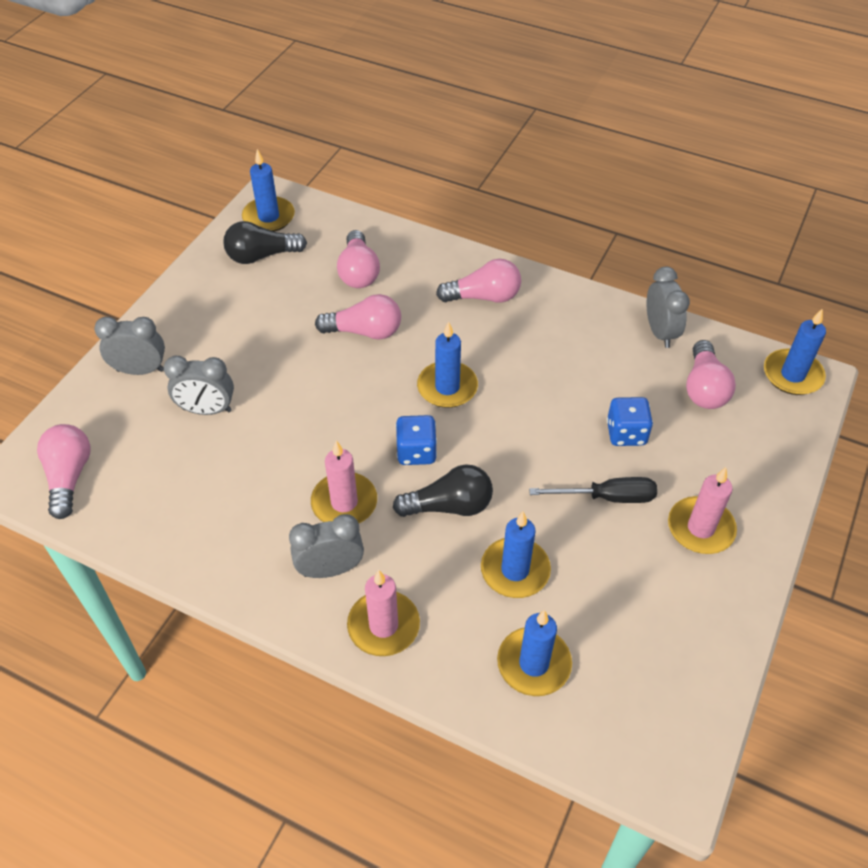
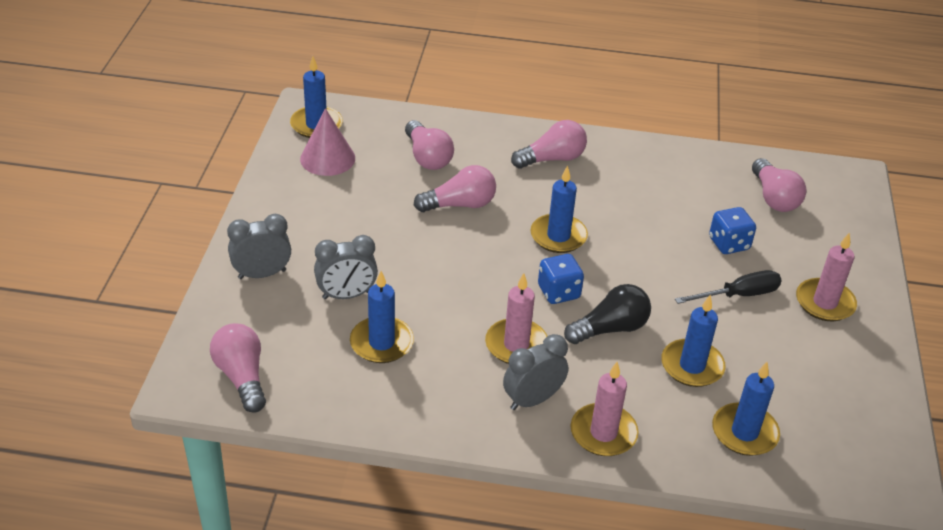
camera: 20 degrees left, 10 degrees down
black light bulb [223,221,307,264] -> pink cone [300,108,355,176]
grey clock [647,267,690,348] -> none
blue candle [764,308,826,395] -> blue candle moved to [350,271,414,363]

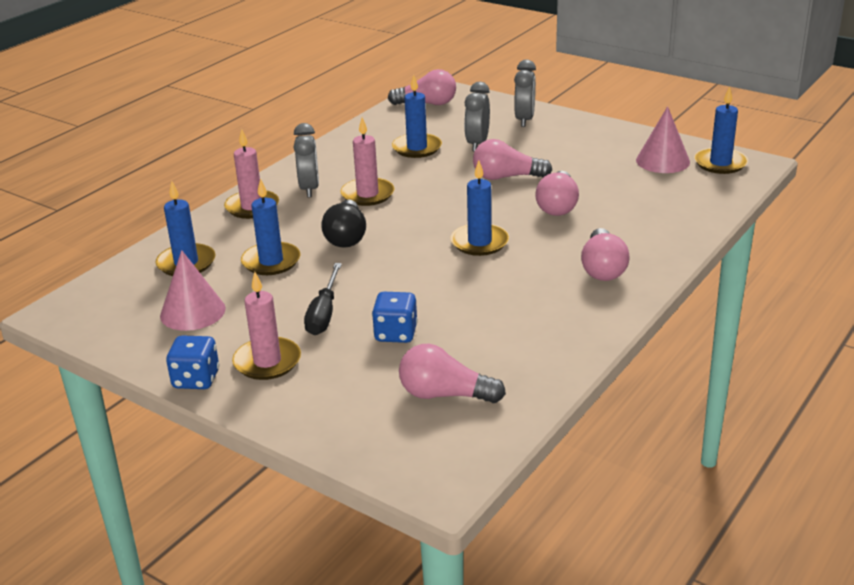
camera: 120 degrees right, 10 degrees down
pink light bulb [405,120,454,170] -> pink light bulb moved to [473,139,552,180]
blue dice [538,254,584,304] -> blue dice moved to [166,335,219,389]
none -> pink cone [160,250,226,331]

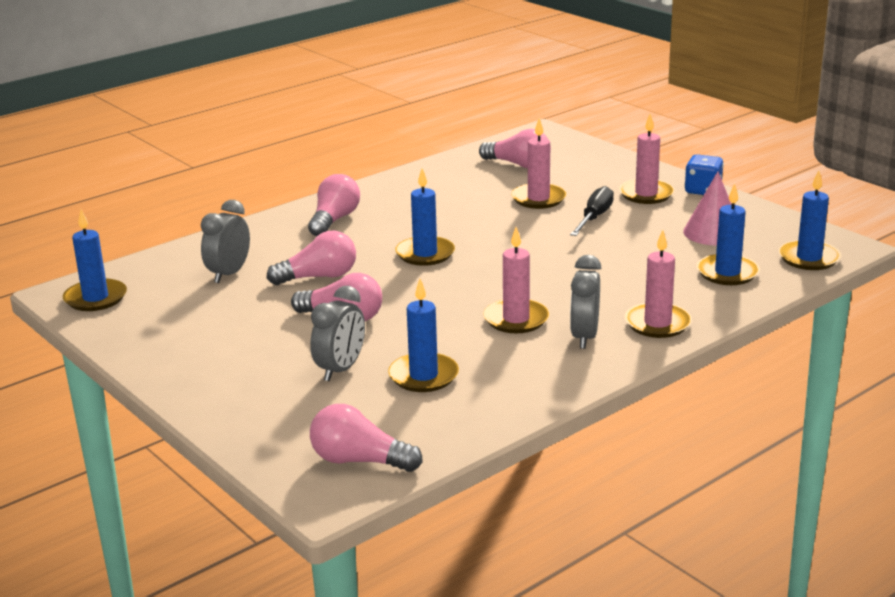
camera: 165 degrees left, 5 degrees down
blue candle [241,178,300,275] -> blue candle moved to [779,170,841,270]
black light bulb [321,199,366,248] -> none
blue dice [372,292,418,343] -> pink candle [511,118,566,209]
grey clock [514,60,536,127] -> grey clock moved to [201,200,250,283]
pink light bulb [535,171,579,216] -> pink light bulb turned 45 degrees clockwise [267,231,356,285]
pink cone [636,106,690,173] -> none

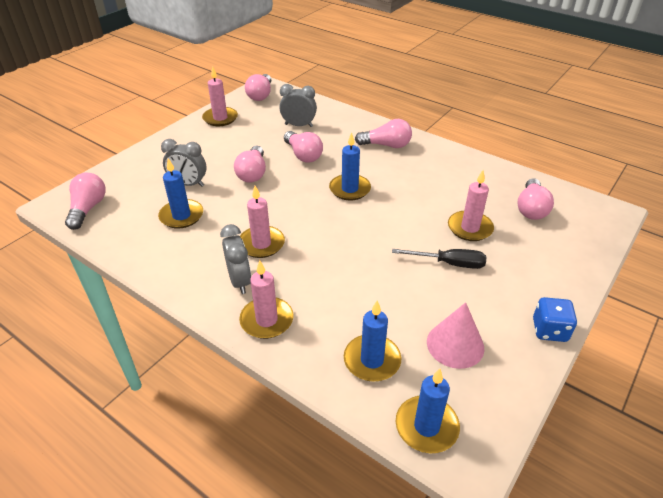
camera: 75 degrees right, 15 degrees up
blue candle [63,209,127,311] -> pink light bulb [245,74,271,101]
grey clock [570,255,602,349] -> grey clock turned 75 degrees clockwise [220,224,251,294]
pink candle [619,114,674,204] -> pink candle moved to [202,66,238,126]

